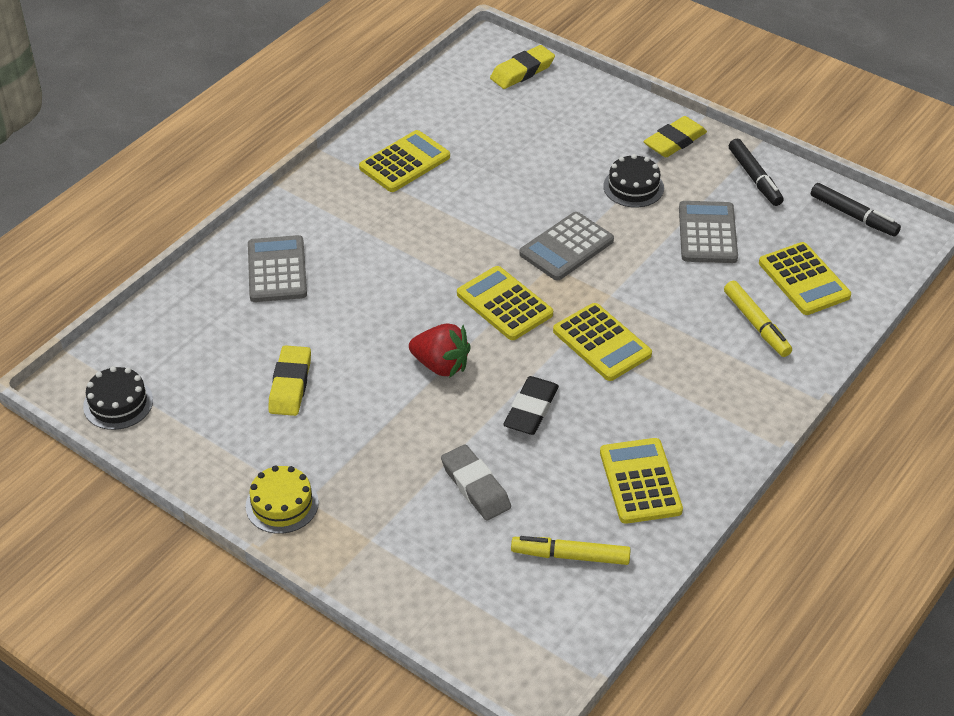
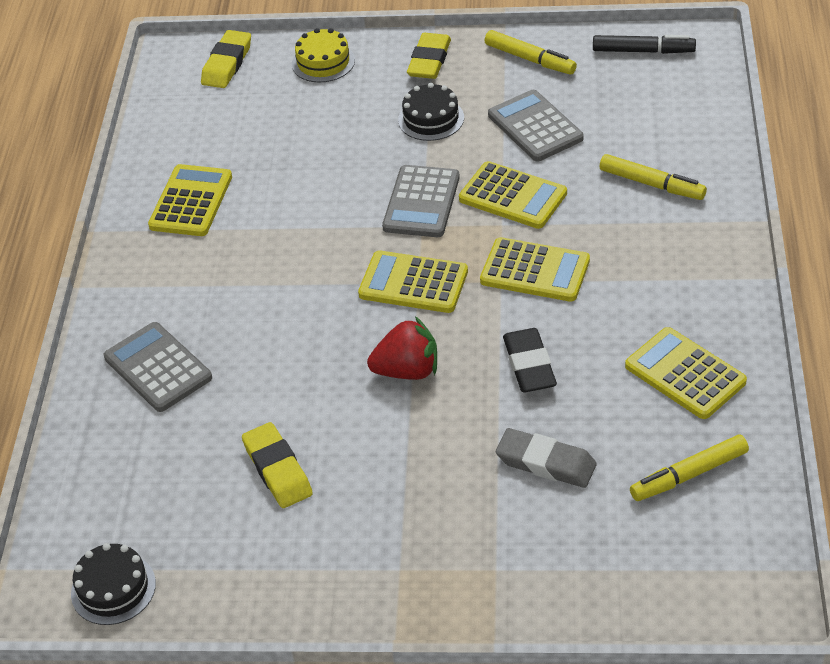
camera: 30 degrees left, 0 degrees up
yellow cake [245,465,319,534] -> yellow cake moved to [292,28,355,82]
black marker [729,139,784,206] -> yellow marker [485,30,577,74]
yellow calculator [759,242,851,315] -> yellow calculator moved to [459,161,567,229]

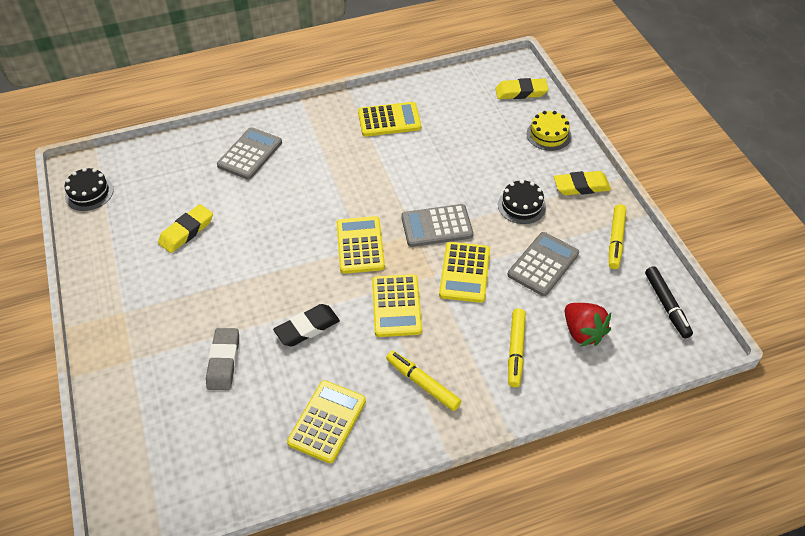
camera: 65 degrees right, 5 degrees up
red strawberry [367,316,437,380] -> red strawberry moved to [565,303,611,347]
yellow marker [630,435,749,501] -> yellow marker moved to [386,351,461,411]

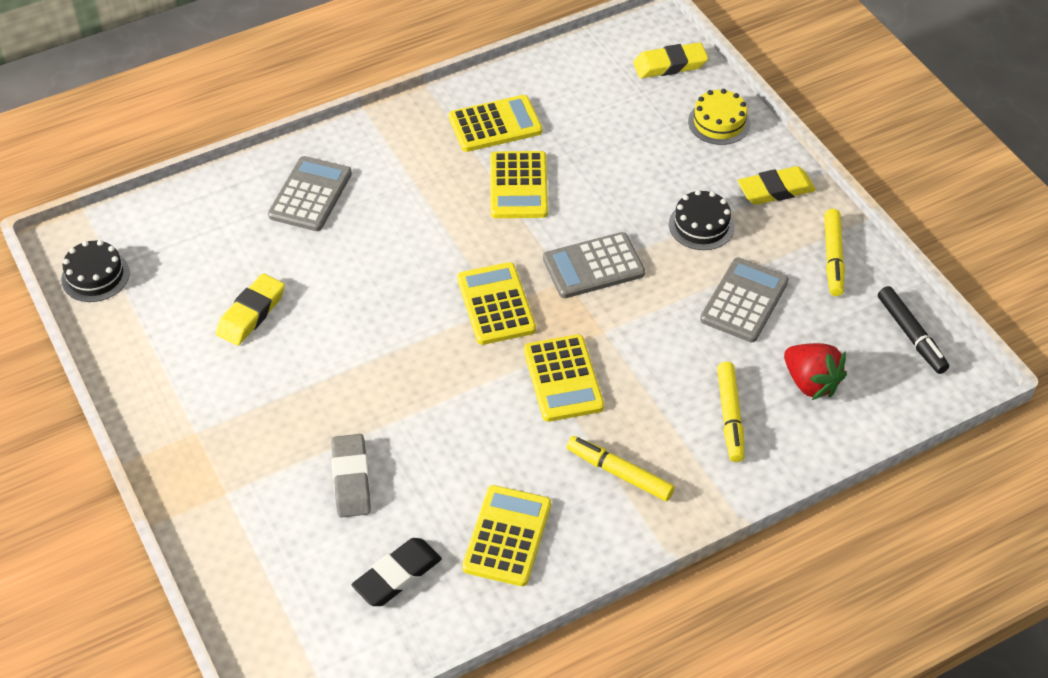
camera: 10 degrees left, 0 degrees up
black eraser [273,304,340,346] -> black eraser moved to [352,538,442,606]
yellow calculator [439,242,490,303] -> yellow calculator moved to [490,151,548,218]

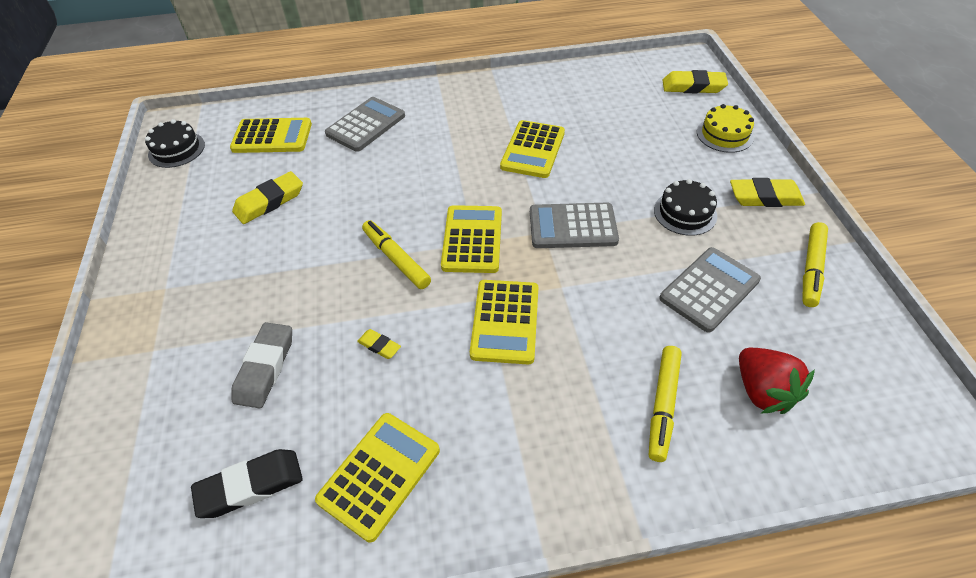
camera: 20 degrees right, 0 degrees up
yellow calculator [449,95,542,152] -> yellow calculator moved to [230,118,312,153]
yellow marker [567,436,675,501] -> yellow marker moved to [362,220,431,289]
black marker [878,286,949,374] -> none
none -> yellow eraser [357,329,401,359]

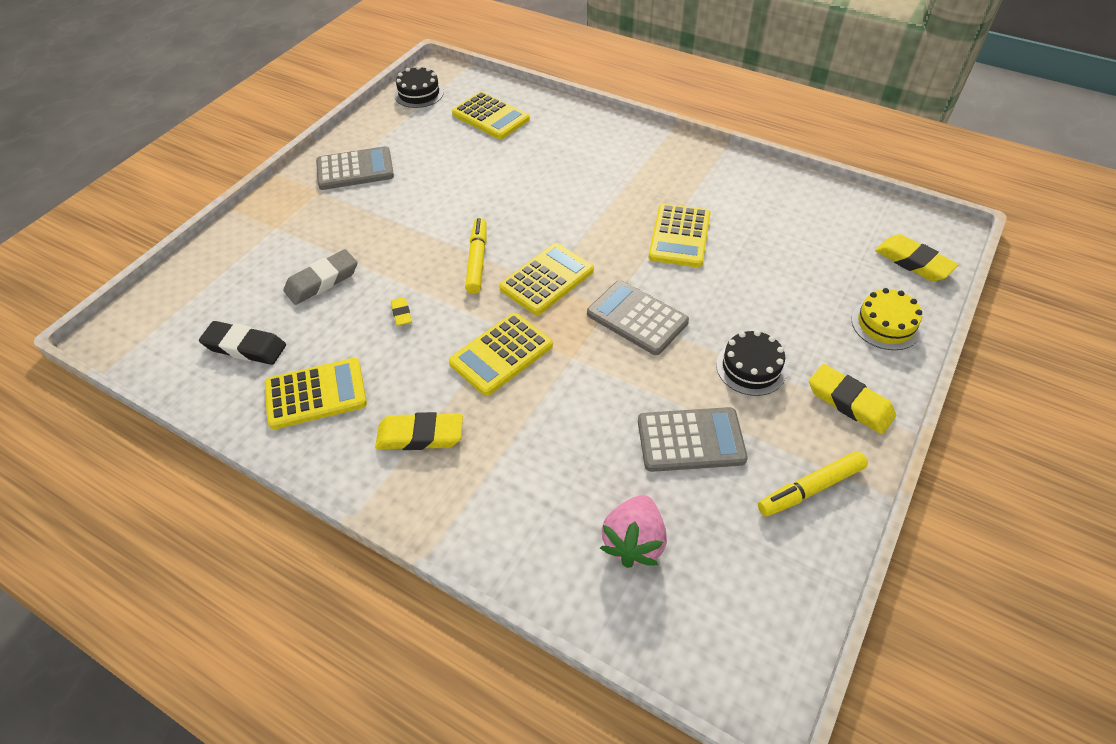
camera: 40 degrees right, 0 degrees up
yellow eraser [232,171,303,224] -> yellow eraser moved to [375,412,463,450]
grey calculator [325,97,405,152] -> grey calculator moved to [316,146,394,190]
yellow calculator [500,120,565,178] -> yellow calculator turned 45 degrees counterclockwise [649,204,711,267]
yellow marker [649,346,682,462] -> none
red strawberry [739,348,815,414] -> pink strawberry [600,495,667,568]

